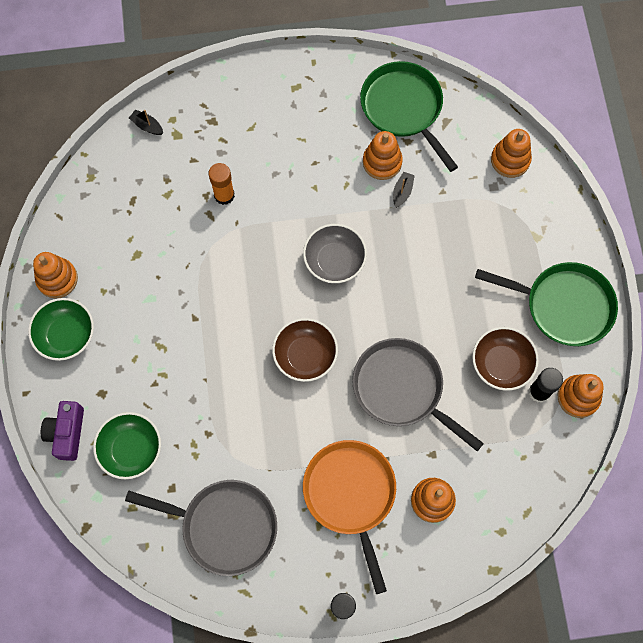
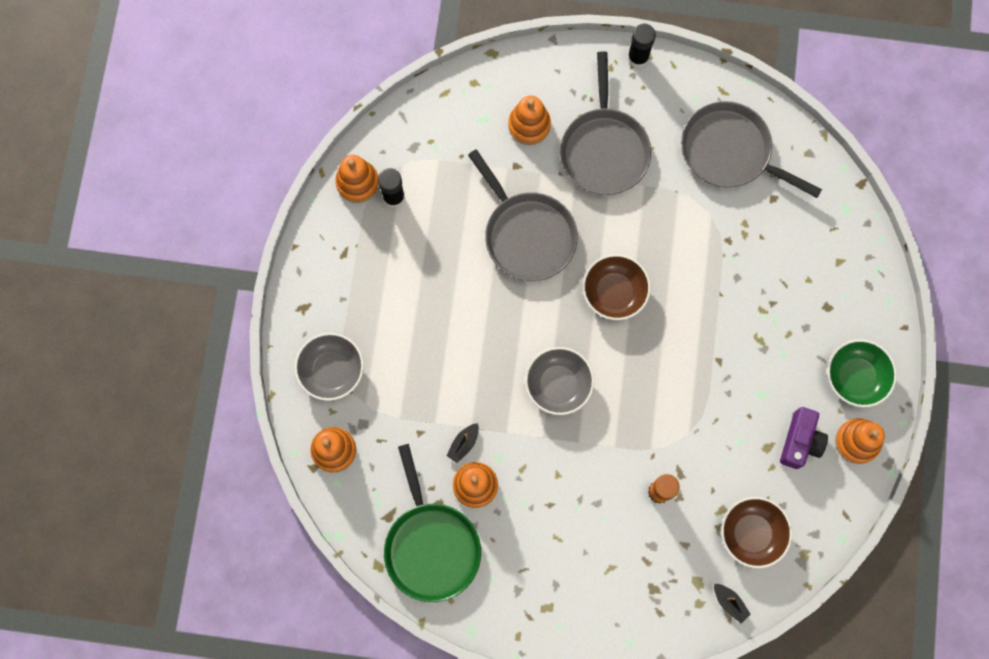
camera: 165 degrees left, 5 degrees up
purple camera [41,401,84,461] -> purple camera moved to [780,407,828,469]
green bowl [93,412,161,480] -> none
orange pan [303,440,396,594] -> grey pan [560,51,651,195]
brown bowl [472,327,539,391] -> brown bowl moved to [721,497,792,568]
green pan [475,262,618,346] -> none
none -> grey bowl [295,333,364,401]

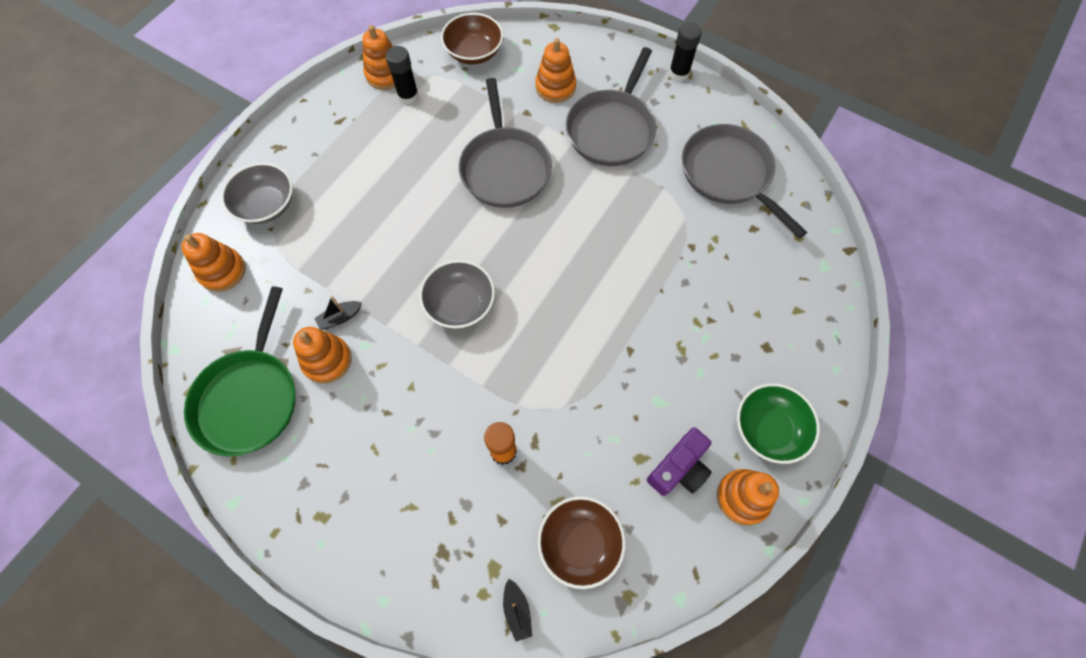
camera: 25 degrees right, 10 degrees down
brown bowl [583,254,651,320] -> brown bowl moved to [441,13,503,65]

